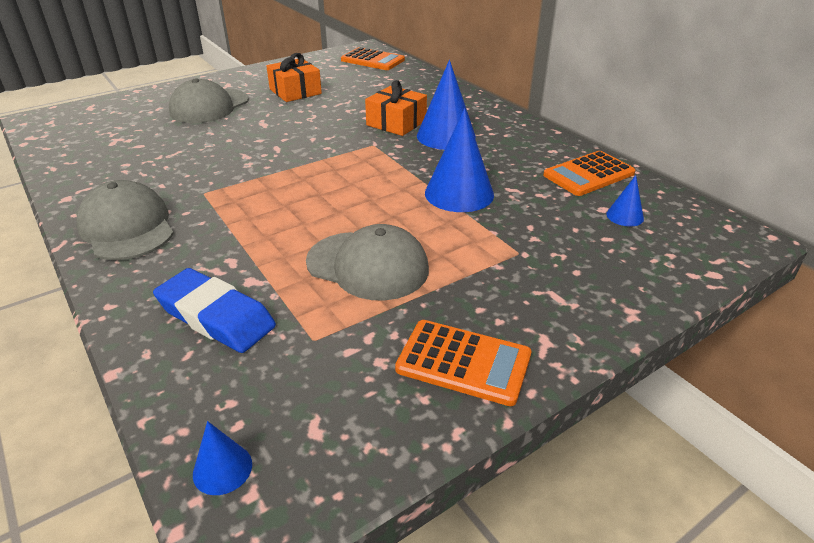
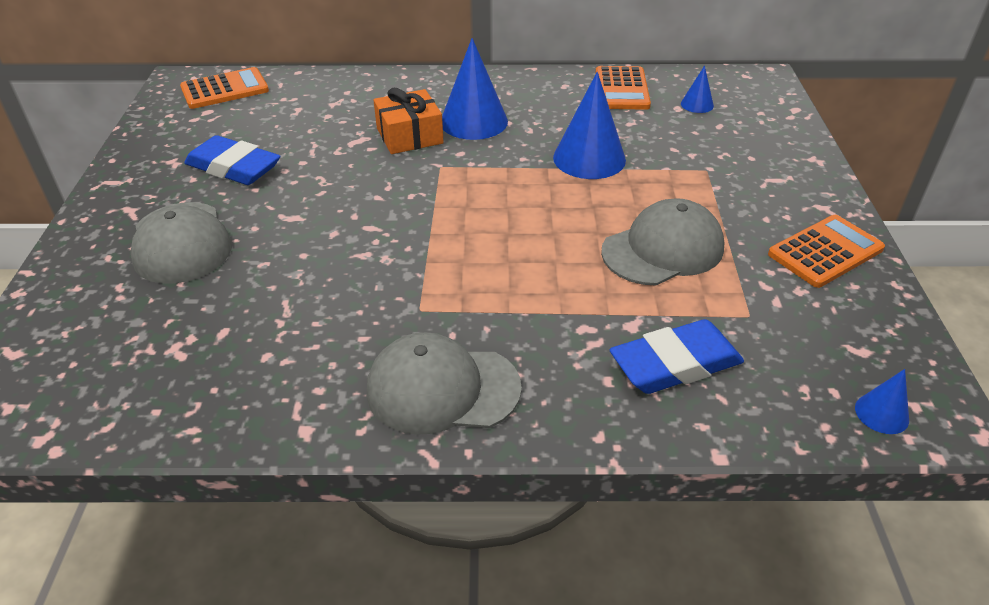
camera: 55 degrees left, 5 degrees up
orange gift [266,53,322,102] -> blue eraser [184,135,280,185]

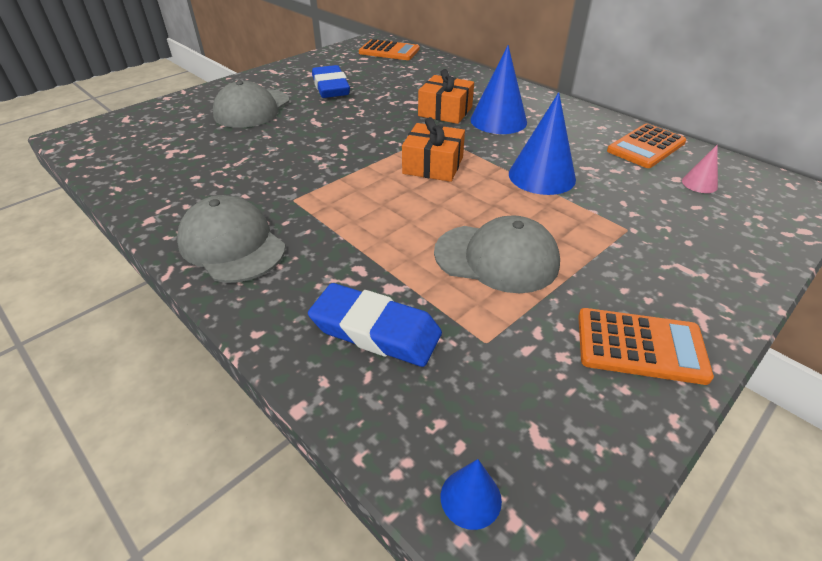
camera: 45 degrees right, 0 degrees up
blue cone [681,66,714,113] -> pink cone [682,145,718,193]
none -> orange gift [402,117,465,182]

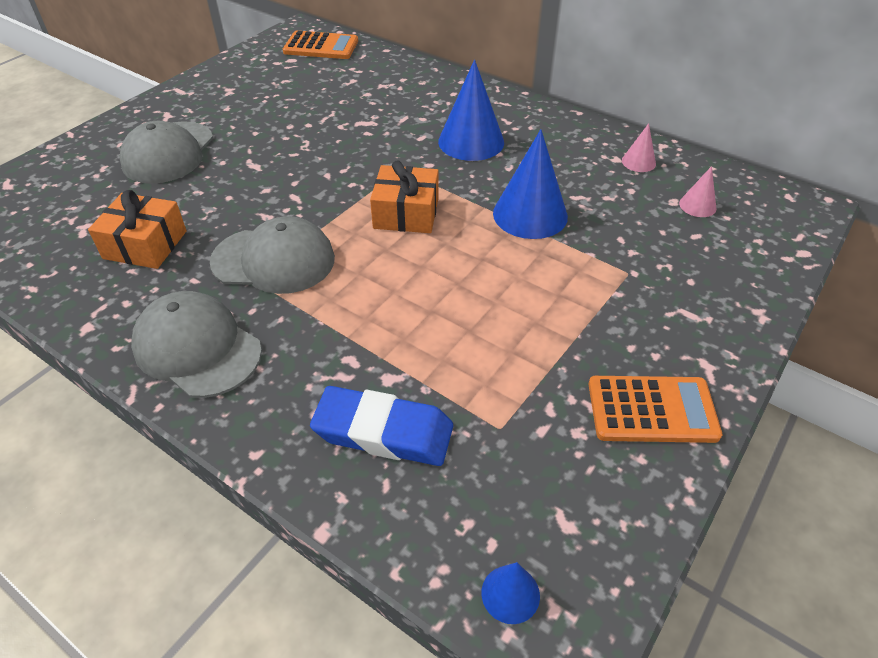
camera: 10 degrees left, 5 degrees up
blue eraser [312,65,350,98] -> none
orange gift [418,69,474,124] -> orange gift moved to [88,190,187,269]
grey cap [434,215,560,293] -> grey cap moved to [210,216,335,294]
orange calculator [607,123,686,168] -> pink cone [622,123,656,172]

